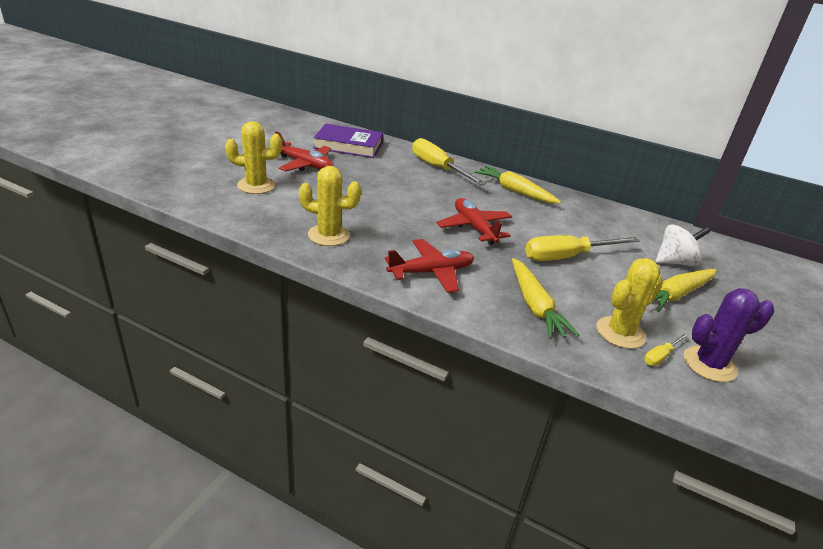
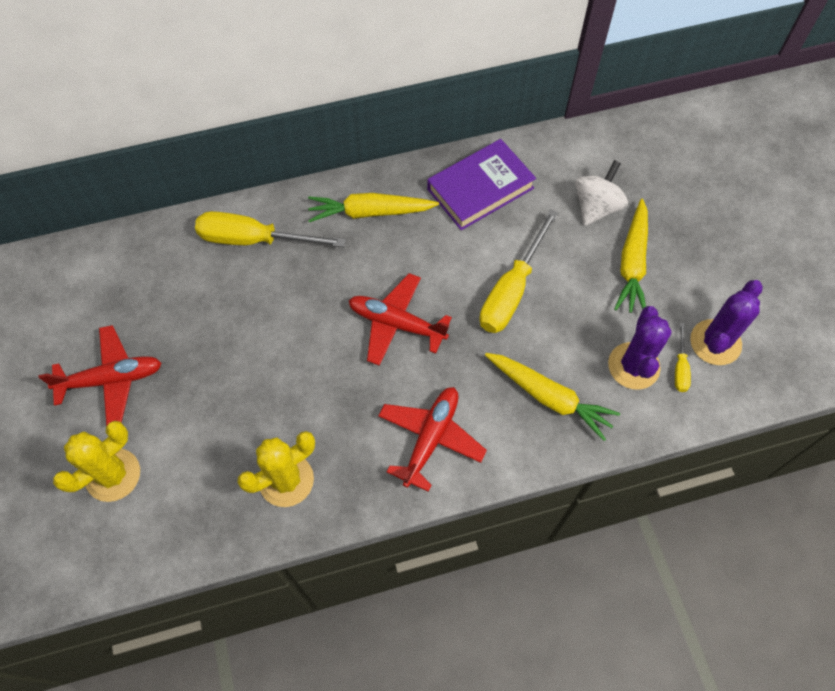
camera: 40 degrees left, 30 degrees up
purple book [314,124,383,158] -> purple book moved to [427,139,536,230]
yellow cactus [596,258,663,349] -> purple cactus [608,306,672,390]

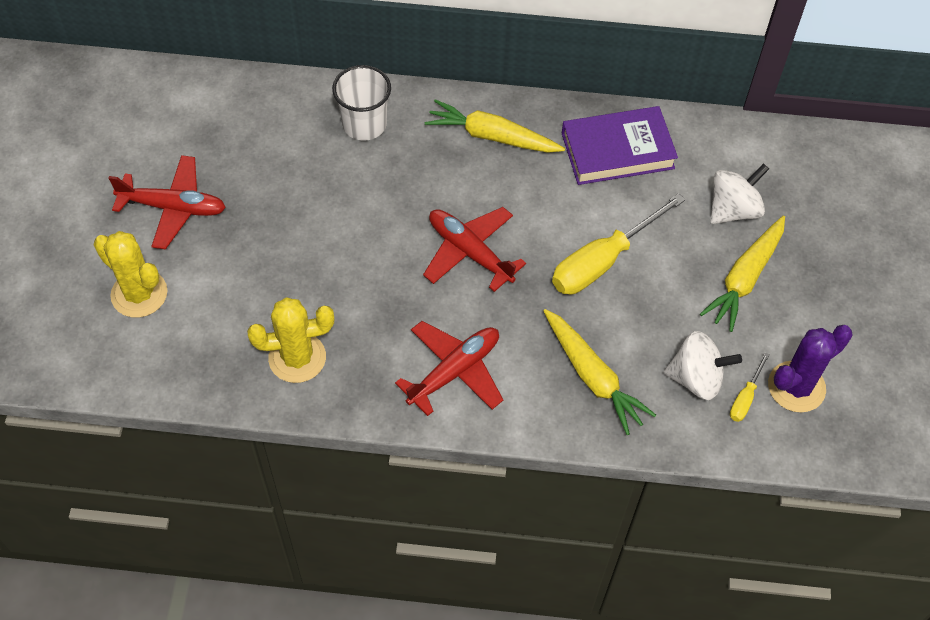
camera: 20 degrees right, 5 degrees down
yellow cactus [53,421,140,502] -> yellow cactus turned 60 degrees clockwise [94,231,167,318]
yellow screwdriver [195,211,346,247] -> white cup [332,65,391,141]
purple cactus [608,306,672,390] -> white spinning top [663,331,742,400]

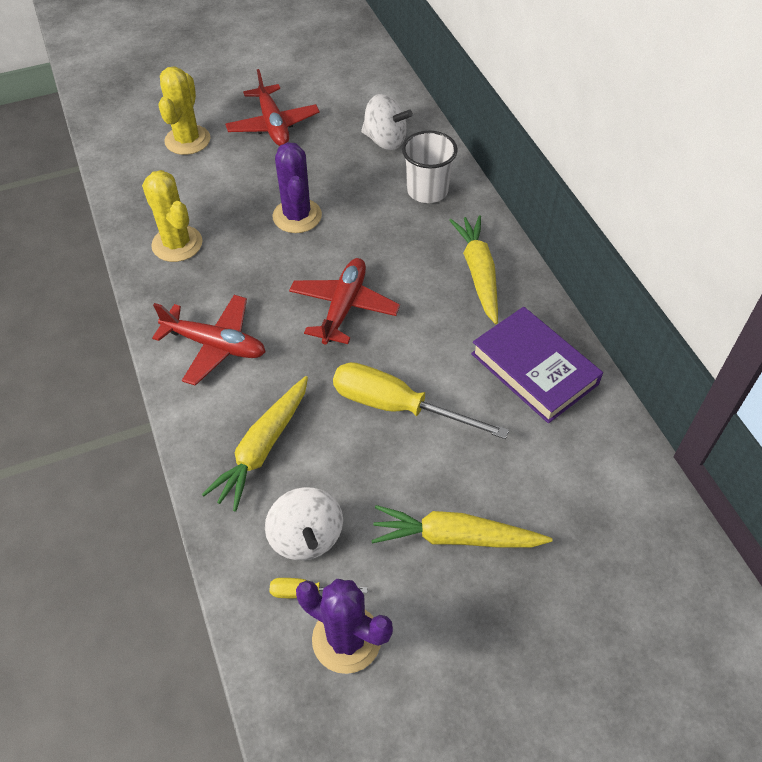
camera: 65 degrees right, 5 degrees down
white spinning top [710,163,769,224] -> white spinning top moved to [361,94,413,150]
none -> purple cactus [273,142,322,233]

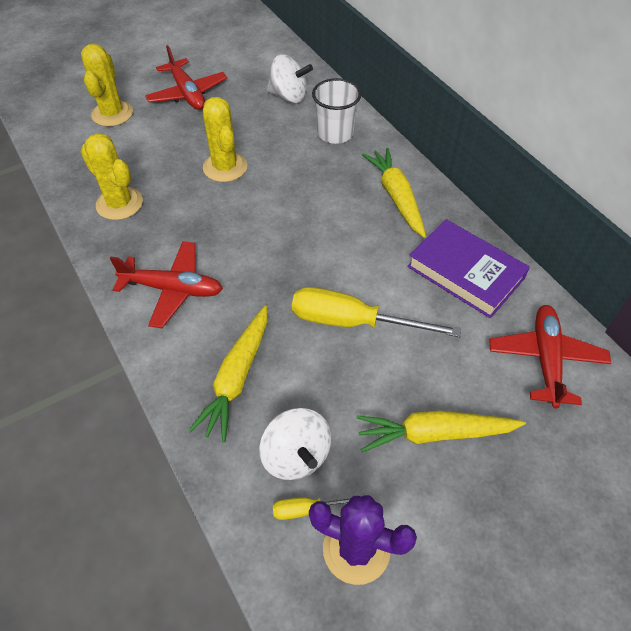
camera: 10 degrees left, 0 degrees up
purple cactus [273,142,322,233] -> yellow cactus [203,97,247,182]
red plane [289,258,400,345] -> red plane moved to [489,305,611,408]

